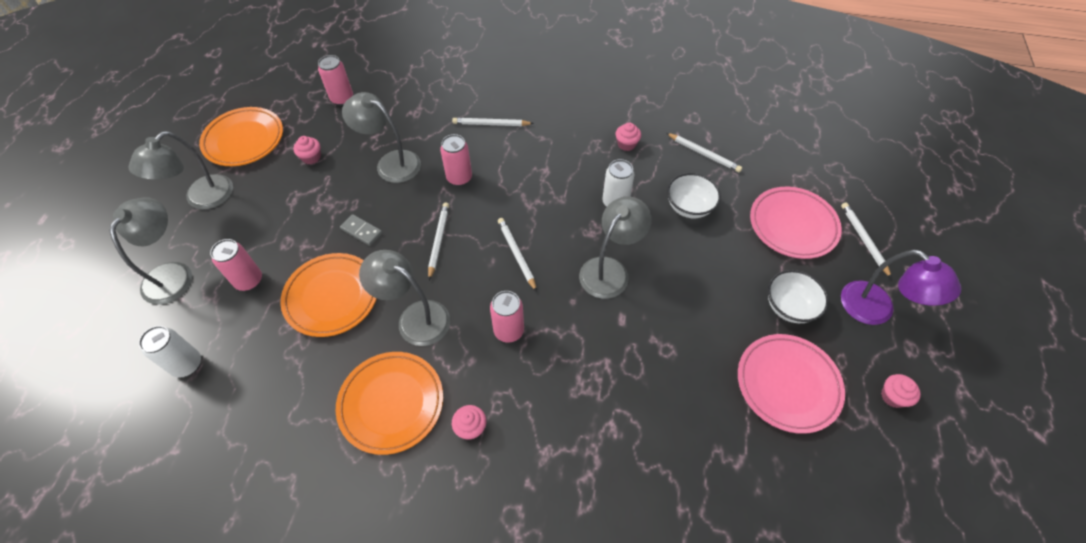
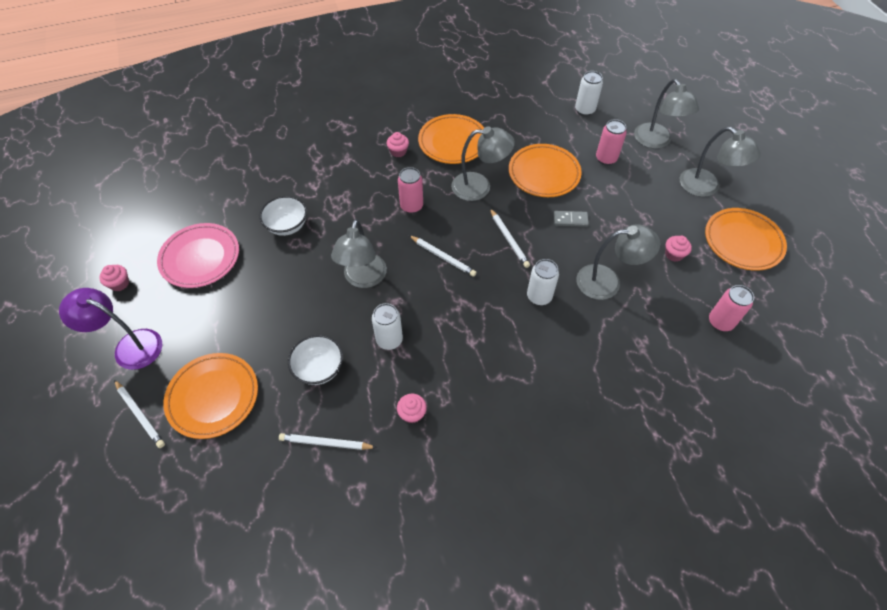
camera: 150 degrees right, 0 degrees up
grey lamp [129,131,233,210] -> grey lamp turned 135 degrees clockwise [680,127,761,197]
pink can [440,134,472,186] -> white can [527,259,559,306]
white pencil [452,118,534,126] -> none
pink plate [750,187,842,259] -> orange plate [163,353,258,439]
white bowl [768,270,829,323] -> white bowl moved to [259,196,307,236]

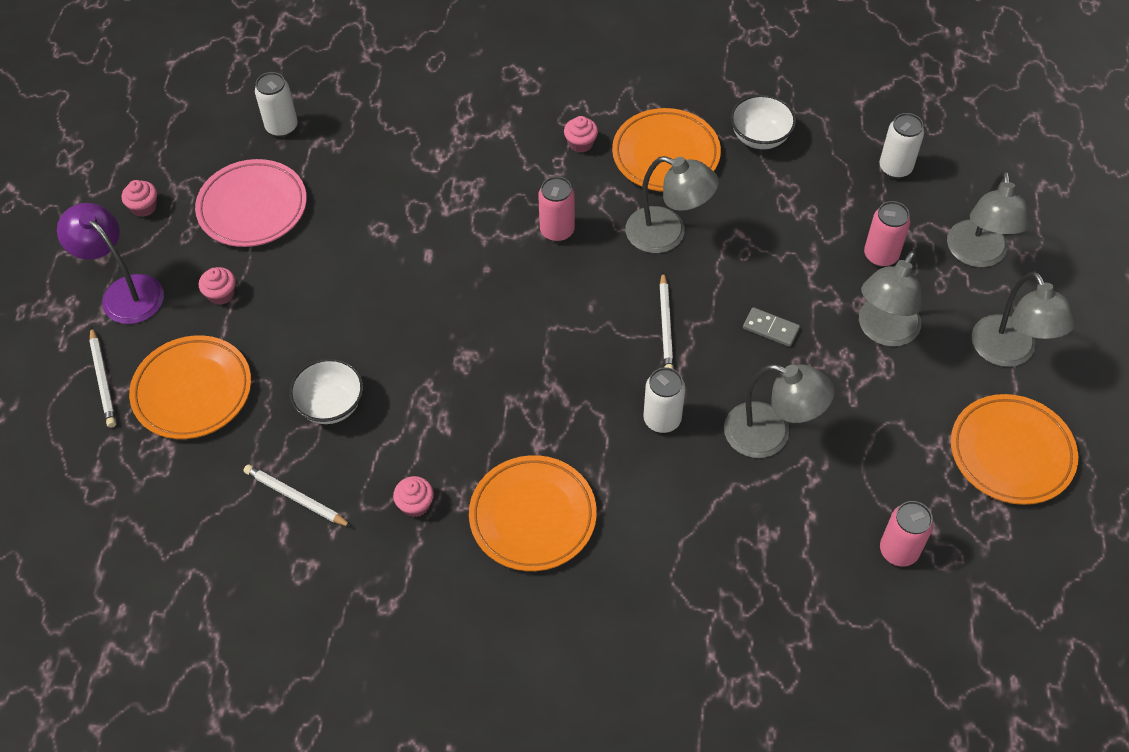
camera: 25 degrees right, 0 degrees up
white bowl [259,196,307,236] -> white bowl moved to [730,94,796,149]
grey lamp [331,219,387,288] -> grey lamp moved to [859,251,922,347]
white can [372,303,403,350] -> white can moved to [255,72,298,137]
white pencil [409,235,477,277] -> none
orange plate [509,144,582,197] -> orange plate moved to [469,455,597,571]
pink cupcake [665,236,692,262] -> pink cupcake moved to [199,267,236,305]

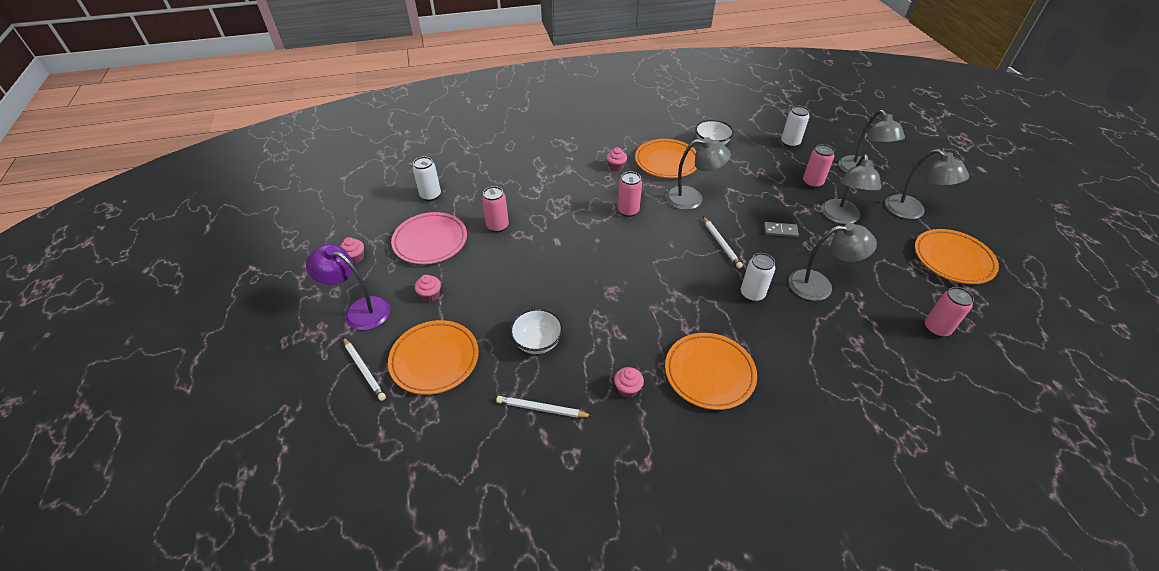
camera: 20 degrees left, 10 degrees down
none -> pink can [482,186,509,232]

